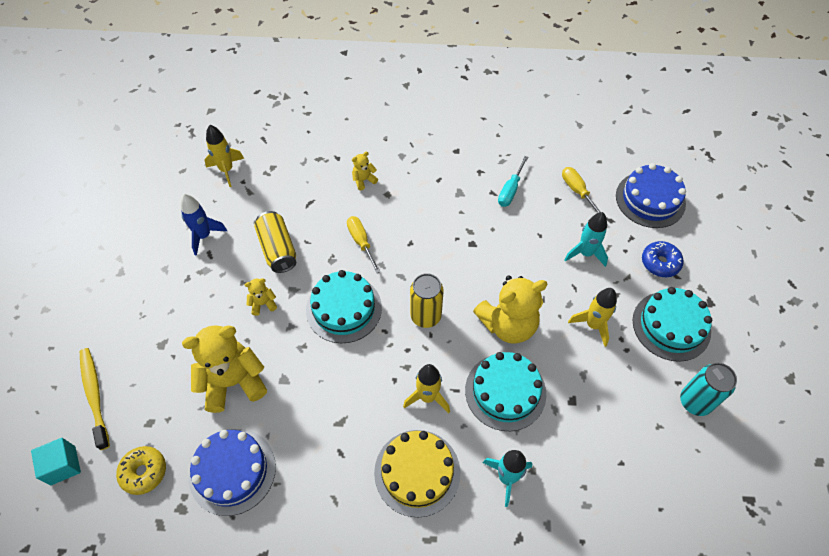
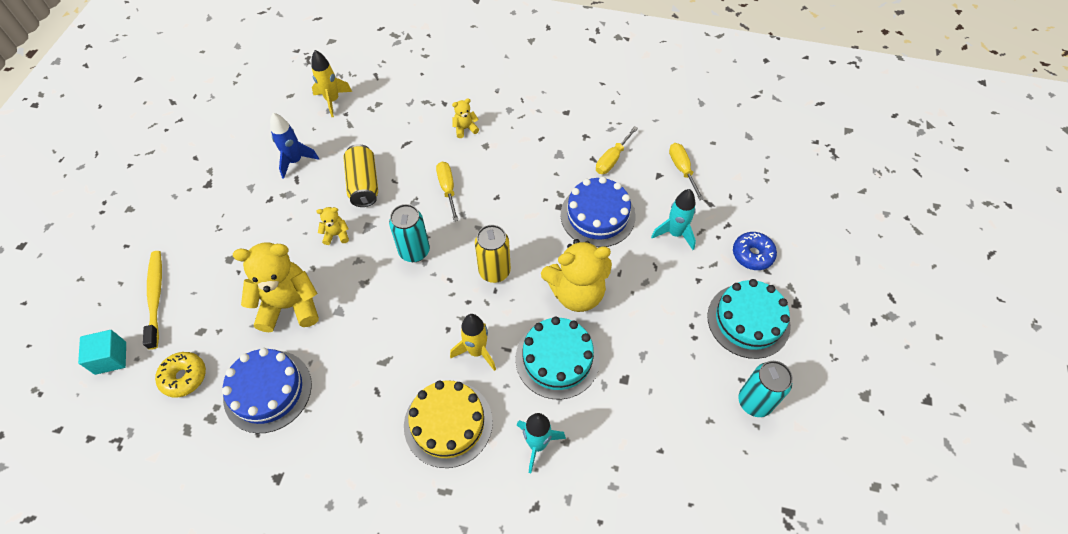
camera: 10 degrees right, 0 degrees up
turquoise cake [306,270,382,343] -> turquoise can [389,204,430,262]
turquoise screwdriver [498,156,529,207] -> yellow screwdriver [596,126,638,174]
yellow rocket [568,288,617,347] -> none
blue cake [616,163,686,228] -> blue cake moved to [561,176,635,247]

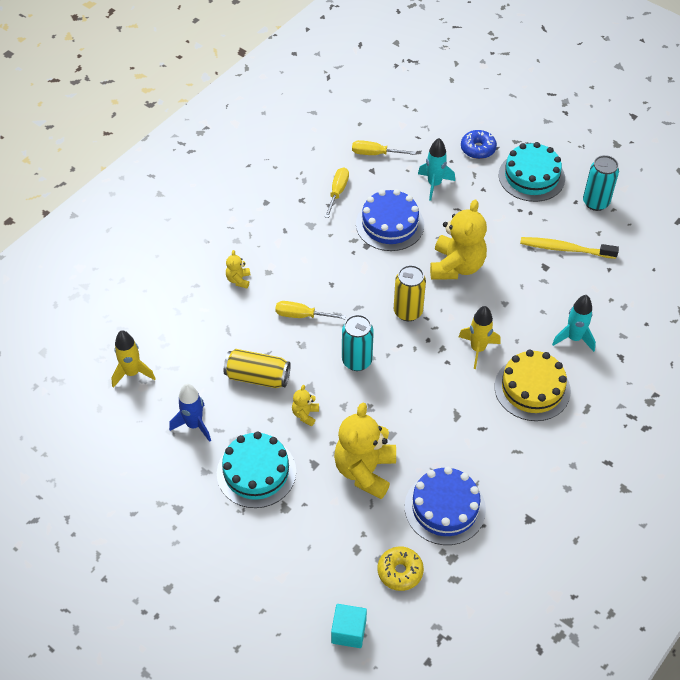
camera: 65 degrees left, 5 degrees down
yellow toothbrush [143,251,162,350] -> yellow toothbrush moved to [520,237,619,259]
turquoise cake [515,317,600,399] -> turquoise cake moved to [217,431,296,508]
yellow screwdriver [596,126,638,174] -> yellow screwdriver turned 135 degrees counterclockwise [325,168,349,218]

